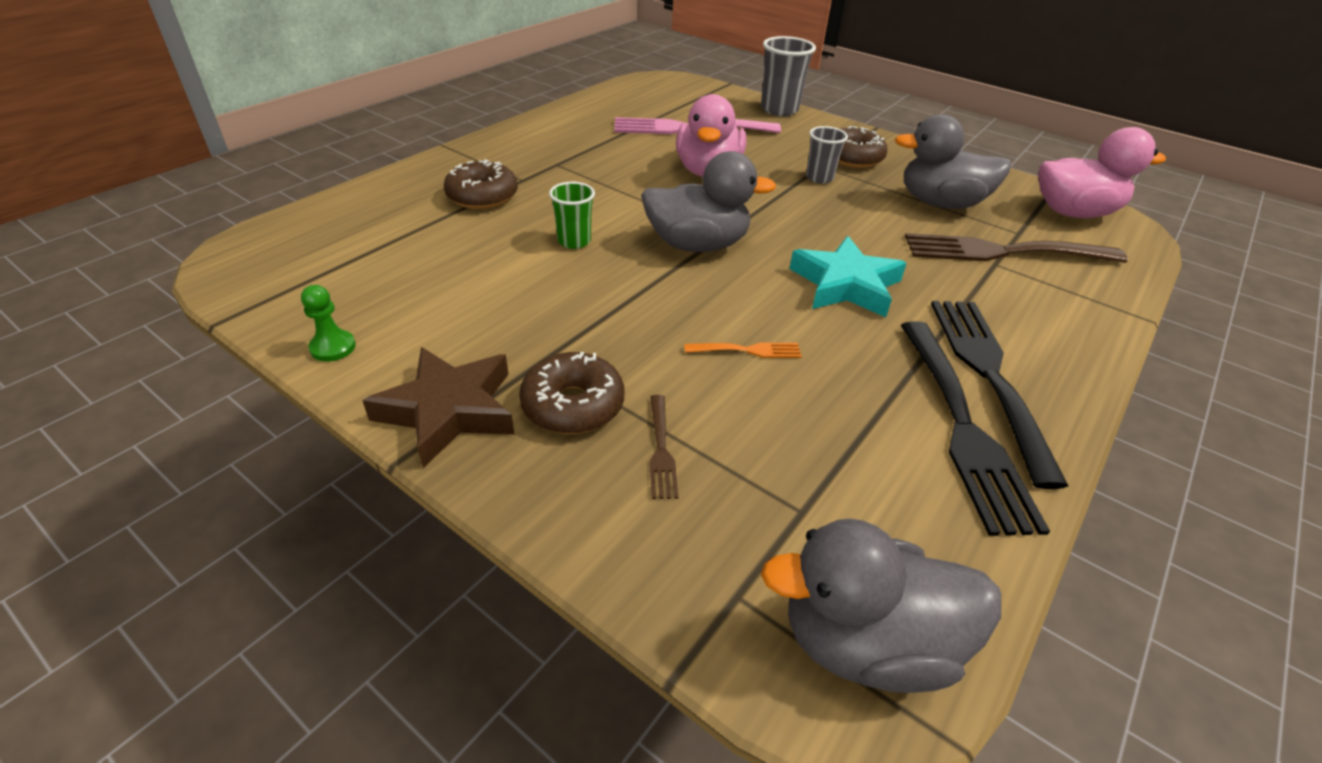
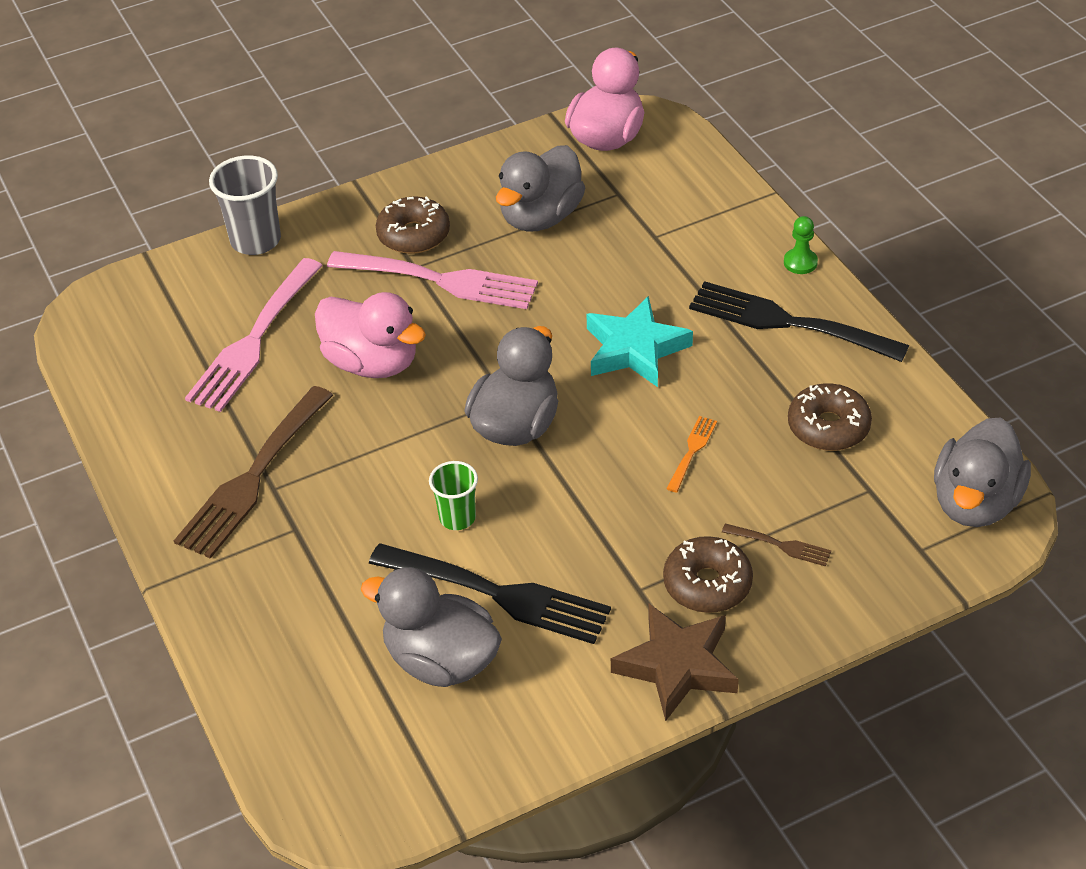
camera: 60 degrees left, 5 degrees up
green pawn [301,285,356,362] -> green pawn moved to [784,216,818,274]
brown donut [444,159,518,209] -> brown donut moved to [788,383,872,451]
grey cup [806,126,848,184] -> pink fork [327,251,538,309]
black fork [901,321,1050,536] -> black fork moved to [369,543,611,644]
brown fork [905,233,1128,263] -> brown fork moved to [174,386,333,559]
none -> grey duck [361,567,502,687]

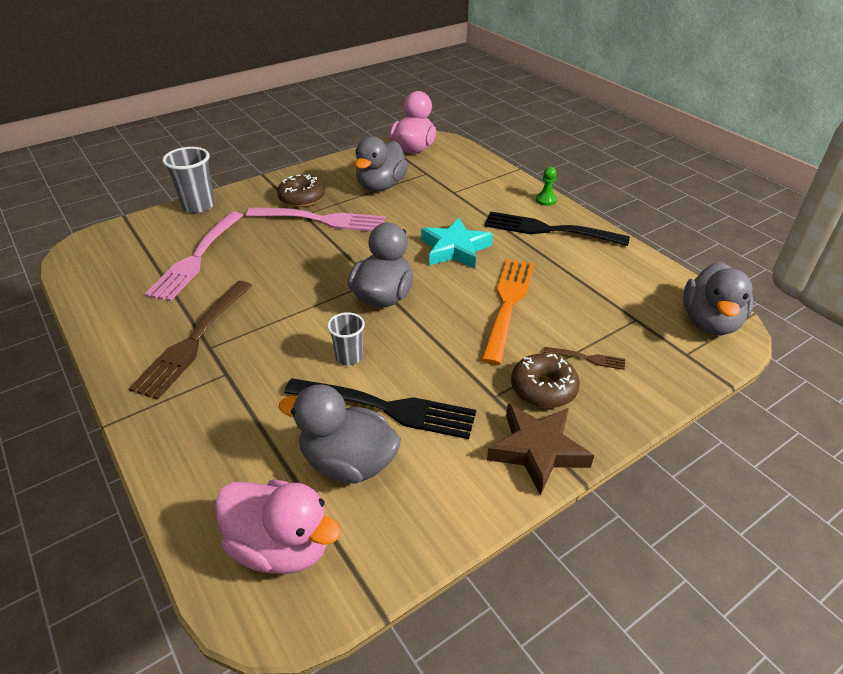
camera: 10 degrees left, 5 degrees down
pink duck [315,292,426,378] -> pink duck moved to [215,480,341,574]
green cup [429,461,478,530] -> grey cup [327,312,365,365]
orange fork [666,416,717,493] -> orange fork [481,259,534,365], size x2.24
brown donut [788,383,872,451] -> none

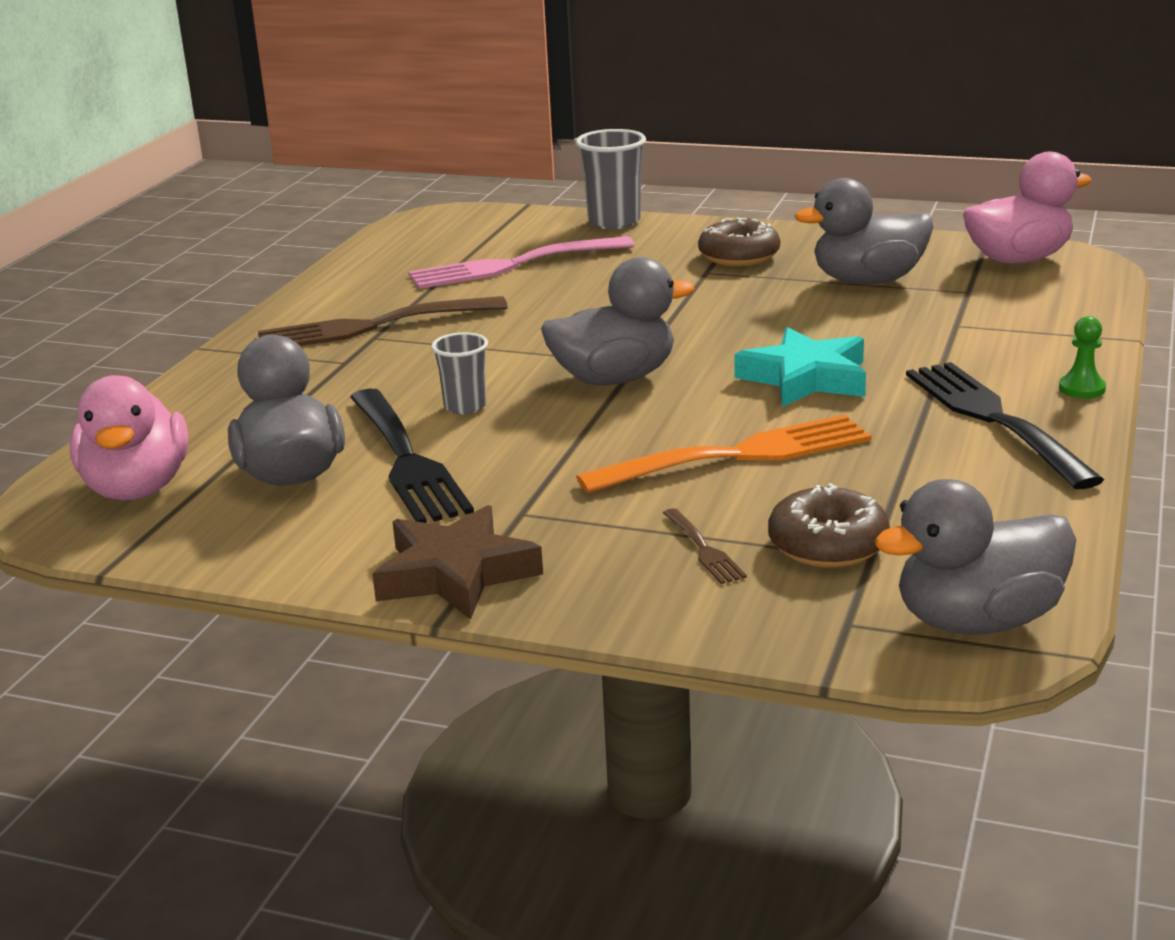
camera: 55 degrees right, 15 degrees down
pink fork [246,207,385,231] -> none
brown donut [511,354,580,408] -> brown donut moved to [768,483,890,568]

